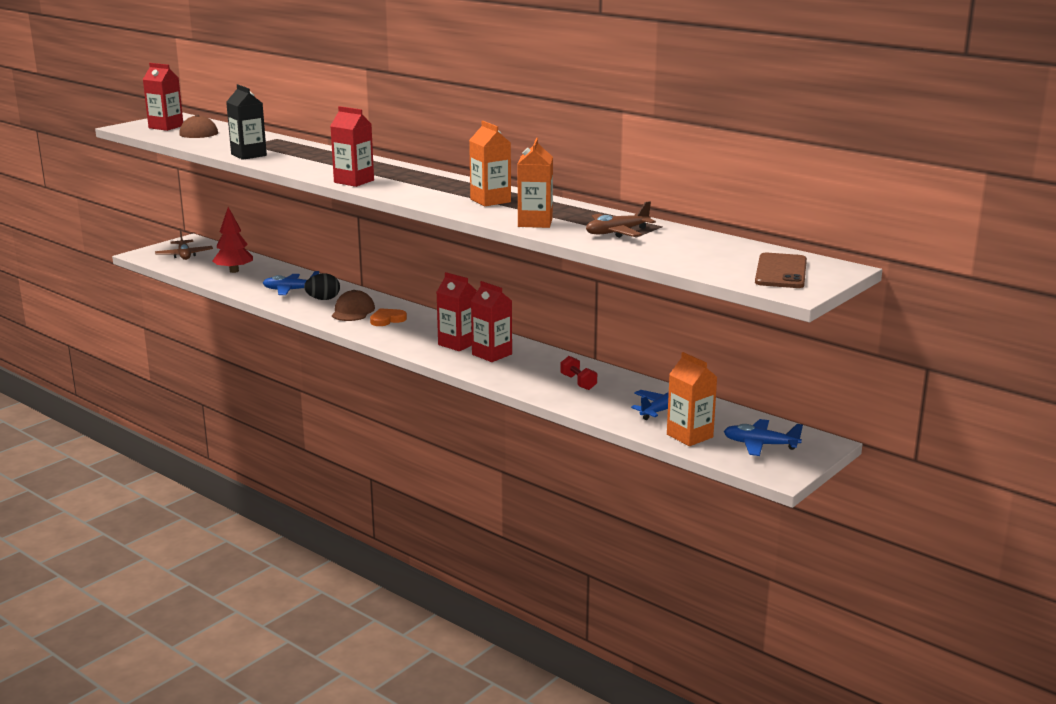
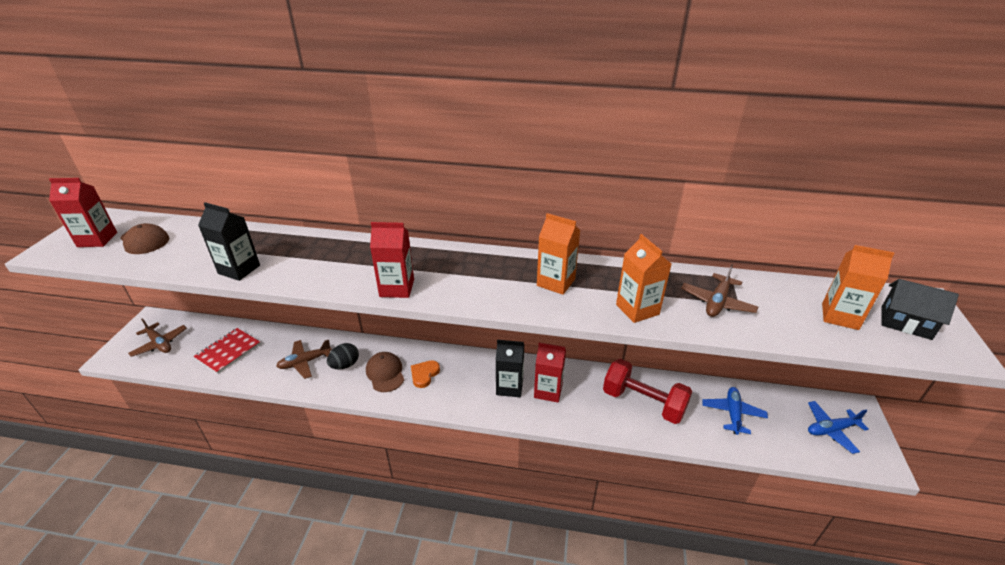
camera: 30 degrees left, 15 degrees up
red tree [212,207,253,273] -> red notebook [194,328,260,374]
blue plane [263,271,319,295] -> brown plane [276,340,332,379]
red carton [437,272,477,351] -> black carton [496,340,524,397]
red dumbbell [560,356,597,390] -> red dumbbell [603,359,692,424], size x2.11
orange carton [667,352,717,446] -> orange carton moved to [822,245,895,330]
brown phone [755,253,807,288] -> black house [881,279,959,340]

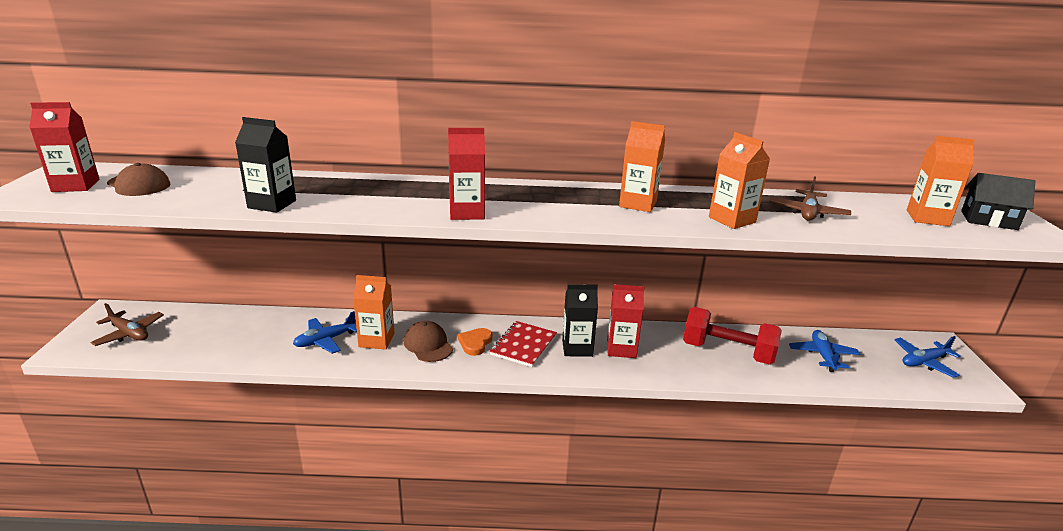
camera: 10 degrees left, 10 degrees down
red notebook [194,328,260,374] -> red notebook moved to [490,321,557,367]
brown plane [276,340,332,379] -> blue plane [293,311,357,354]
black egg [327,343,359,369] -> orange carton [353,275,395,350]

